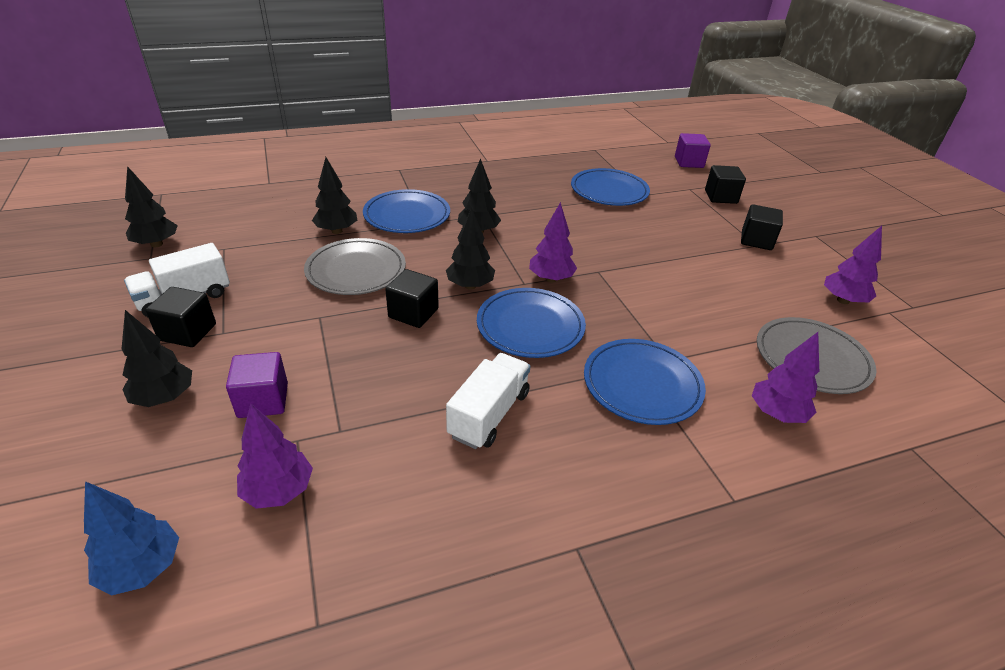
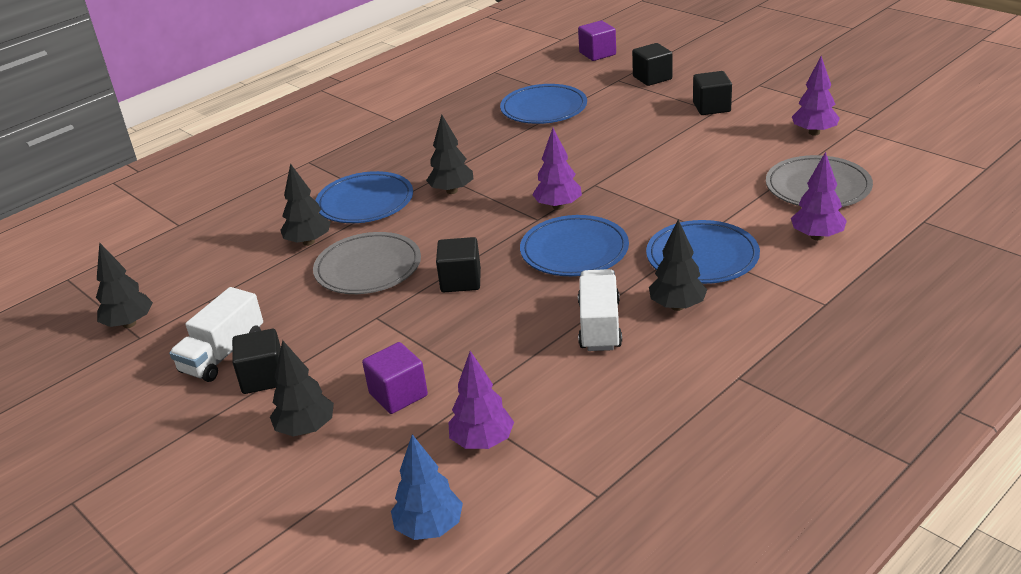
camera: 20 degrees left, 5 degrees down
black tree [446,208,495,290] -> black tree moved to [649,220,708,311]

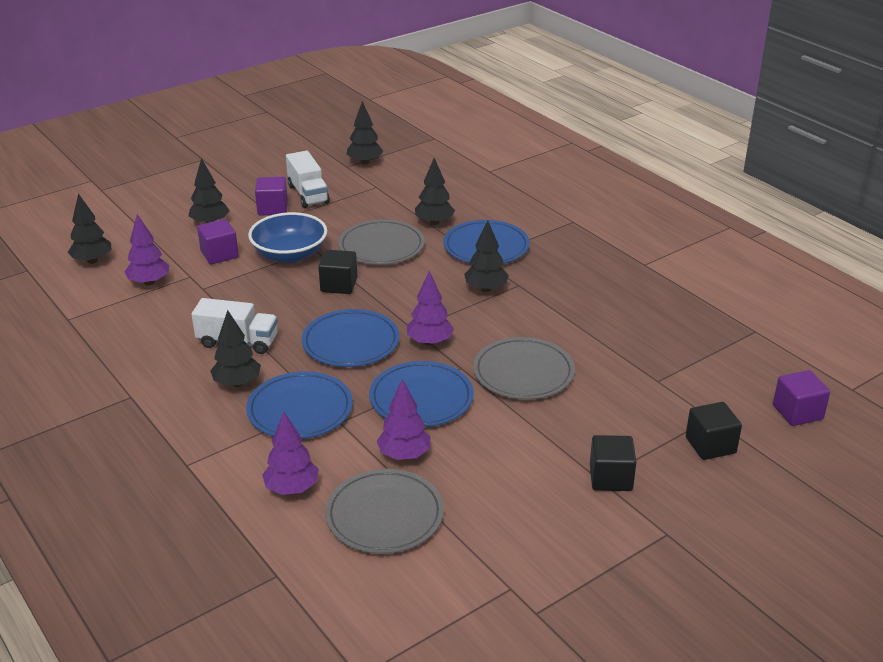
camera: 95 degrees right, 0 degrees up
white truck [169,287,263,382] -> white truck turned 150 degrees counterclockwise [286,151,330,208]
black cube [232,329,281,394] -> purple cube [255,177,288,216]
blue tree [391,434,463,540] -> black tree [68,193,112,264]
blue plate [500,84,587,124] -> blue plate moved to [369,361,474,427]
purple tree [792,56,840,136] -> purple tree moved to [377,379,431,460]
none -> blue bowl [248,212,327,263]
none -> grey plate [473,337,575,400]

